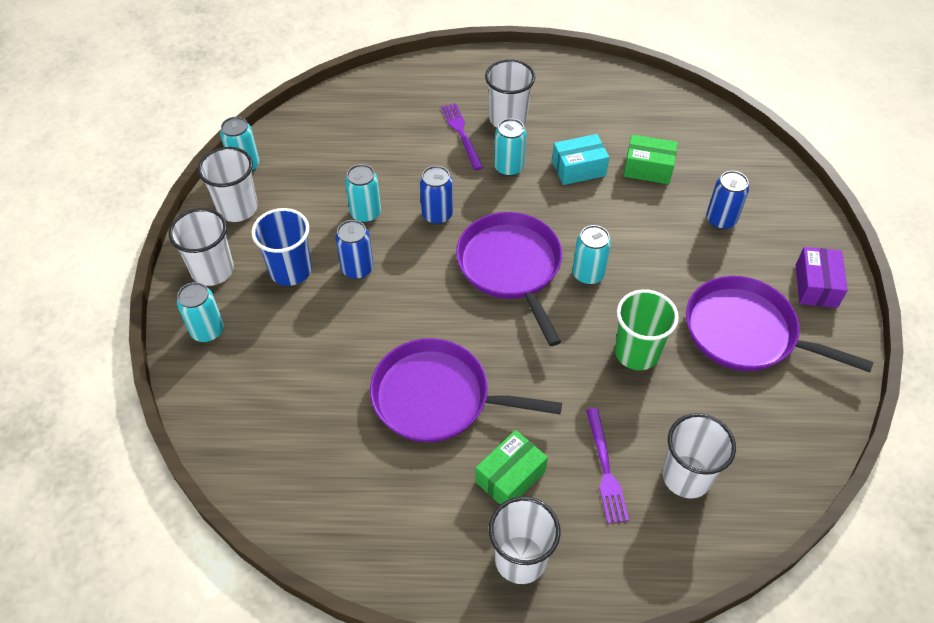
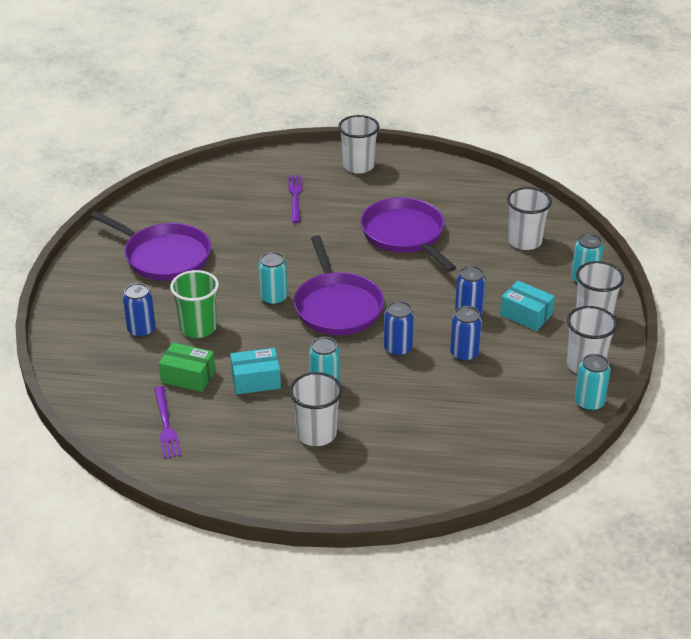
camera: 175 degrees left, 15 degrees down
blue cup [251,208,312,286] -> turquoise box [500,281,555,331]
turquoise can [345,164,381,223] -> blue can [450,306,482,362]
purple pan [370,338,562,442] -> purple pan turned 135 degrees counterclockwise [360,197,457,272]
purple fork [441,103,483,170] -> purple fork moved to [154,386,181,459]
green box [475,430,548,505] -> none
green cup [615,289,679,370] -> green cup moved to [170,270,219,338]
white cup [662,413,736,499] -> white cup moved to [507,187,552,250]
purple box [796,247,848,308] -> none

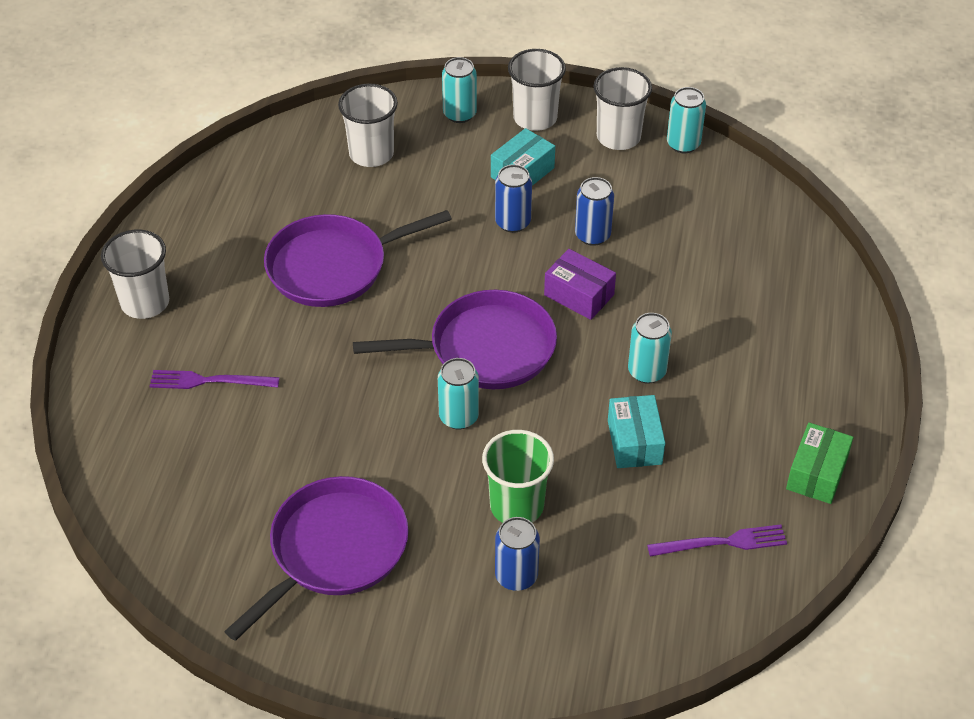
camera: 85 degrees left, 10 degrees up
green box [159,343,215,392] -> green box moved to [786,423,853,504]
white cup [289,372,342,446] -> none
blue can [384,301,414,357] -> purple box [544,249,616,320]

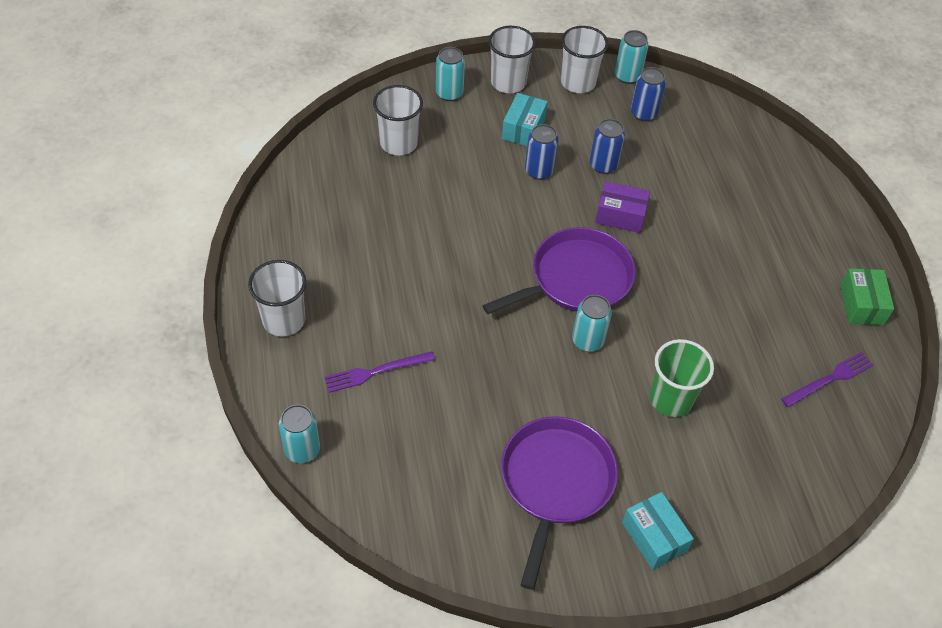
camera: 25 degrees left, 5 degrees up
purple pan [264,210,452,307] -> none
blue can [495,517,540,591] -> blue can moved to [631,67,666,121]
turquoise box [608,395,665,468] -> turquoise box moved to [622,492,694,570]
turquoise can [628,313,672,384] -> turquoise can moved to [279,405,320,463]

